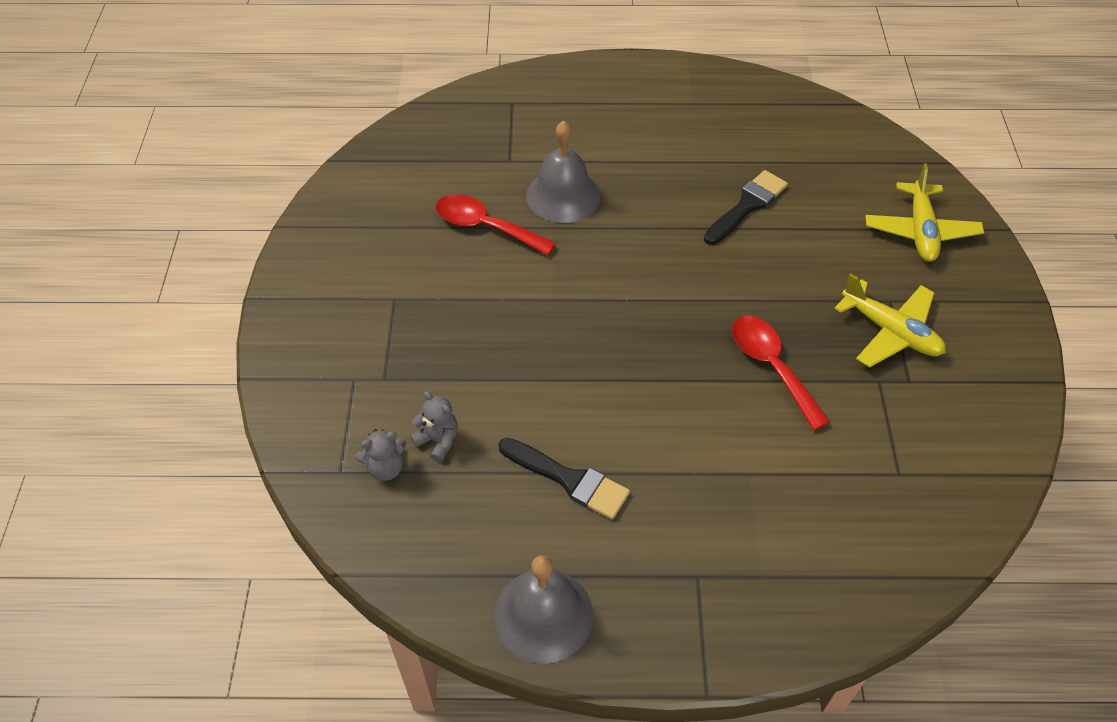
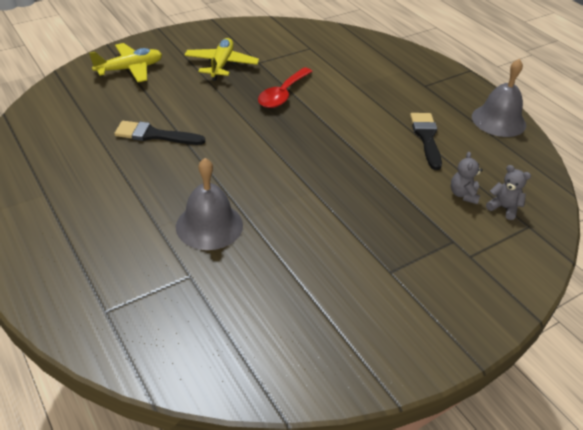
camera: 125 degrees left, 10 degrees down
red spoon [436,194,556,255] -> none

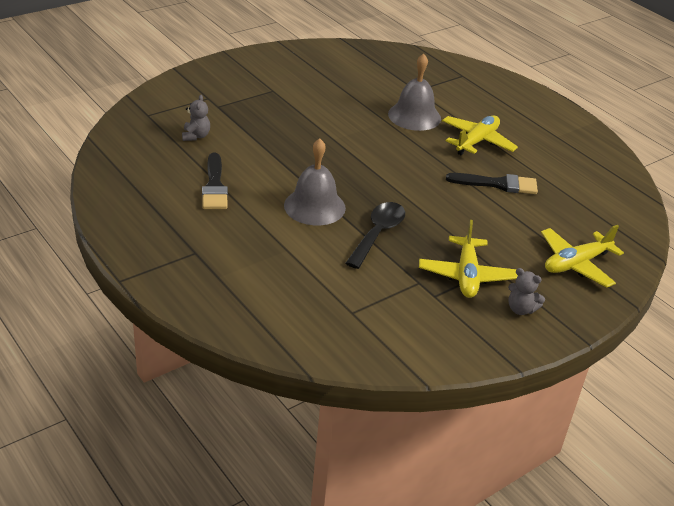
camera: 175 degrees right, 5 degrees down
red spoon [258,67,313,108] -> black spoon [346,202,405,269]
grey bell [472,58,526,137] -> grey bell moved to [284,138,346,225]
grey teddy bear [486,165,531,220] -> grey teddy bear moved to [508,268,545,315]
none -> yellow plane [442,115,518,155]

